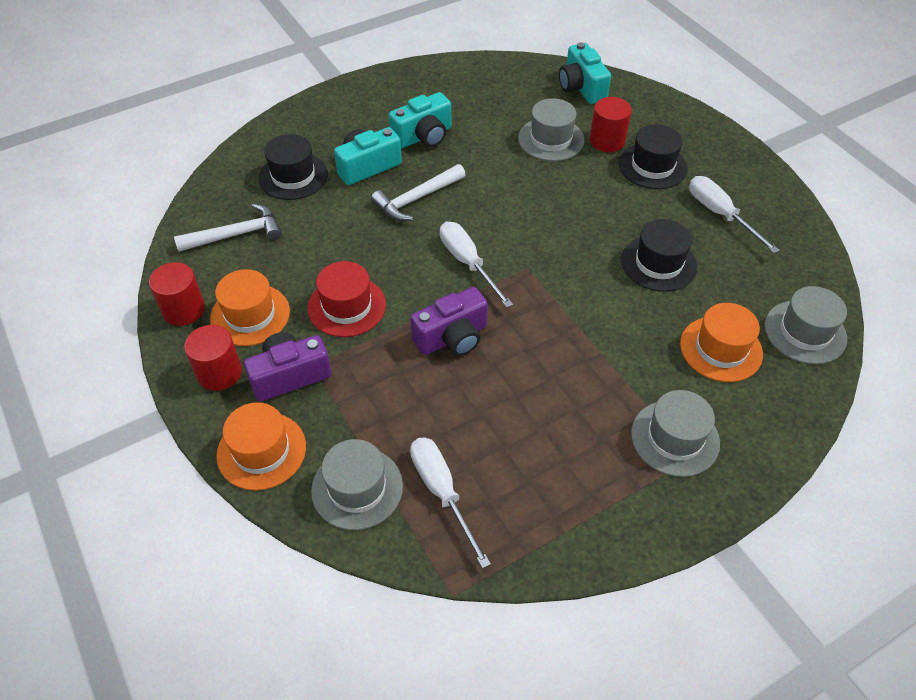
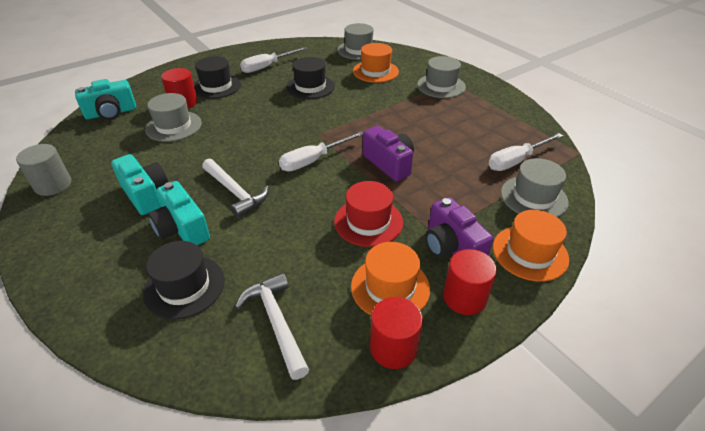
camera: 95 degrees left, 10 degrees down
none -> grey cylinder [16,144,71,196]

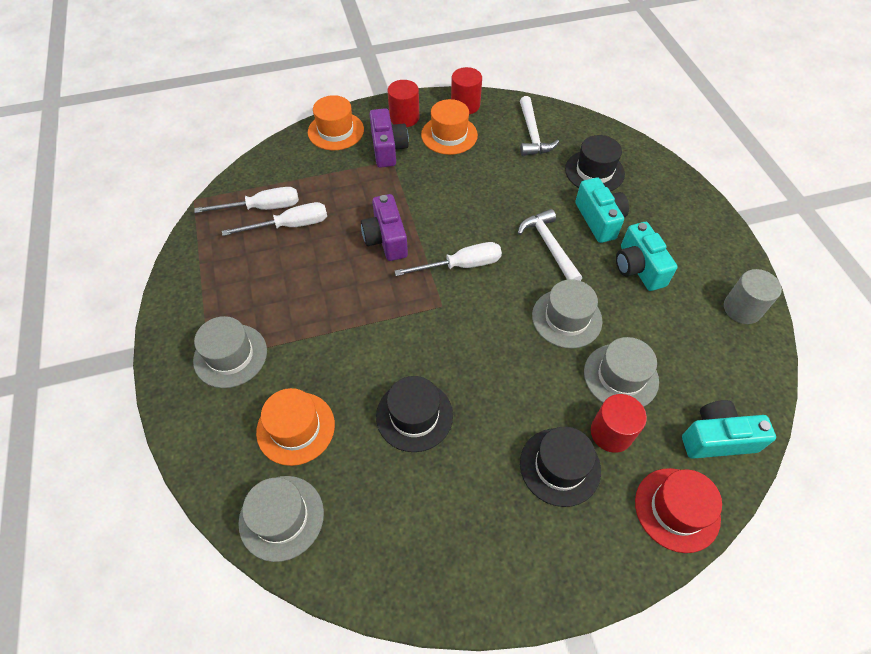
camera: 160 degrees left, 15 degrees up
white screwdriver [240,47,307,73] -> white screwdriver moved to [222,202,327,236]
red hat [334,181,403,247] -> red hat moved to [635,468,722,553]
grey hat [501,158,569,217] -> grey hat moved to [532,279,603,348]

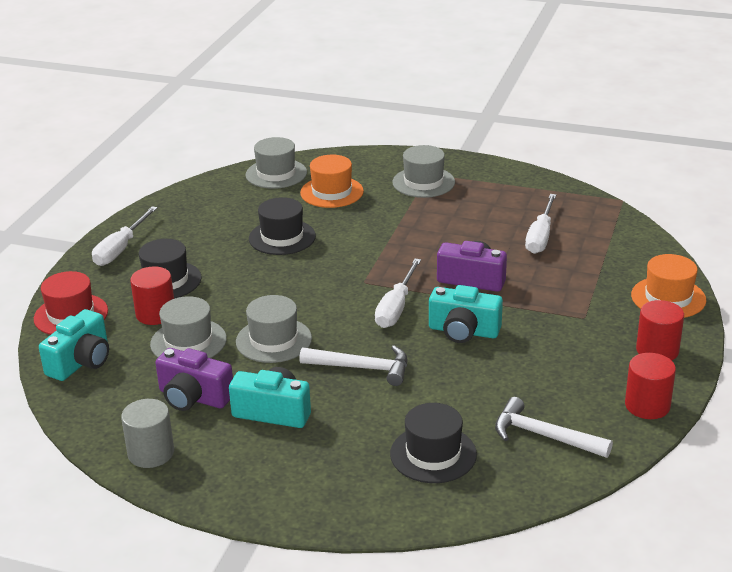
camera: 125 degrees right, 25 degrees down
white screwdriver [194,187,299,213] -> white screwdriver moved to [92,206,158,266]
purple camera [369,108,409,168] -> purple camera moved to [155,348,233,411]
orange hat [421,99,478,155] -> none
turquoise camera [575,178,629,243] -> turquoise camera moved to [429,285,503,343]

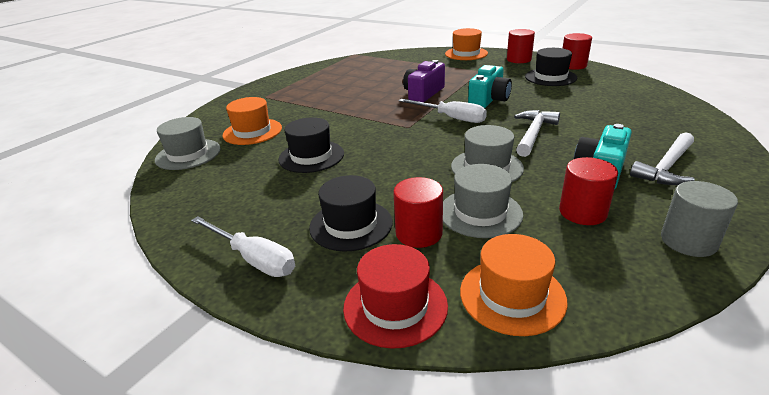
camera: 75 degrees left, 0 degrees up
turquoise camera [39,309,109,381] -> orange hat [460,234,567,336]
purple camera [155,348,233,411] -> red cylinder [559,157,618,225]
black hat [390,403,477,483] -> black hat moved to [525,48,578,86]
grey hat [392,145,455,198] -> none
white hammer [495,397,613,458] -> white hammer moved to [630,132,695,185]
white screwdriver [525,194,556,254] -> none

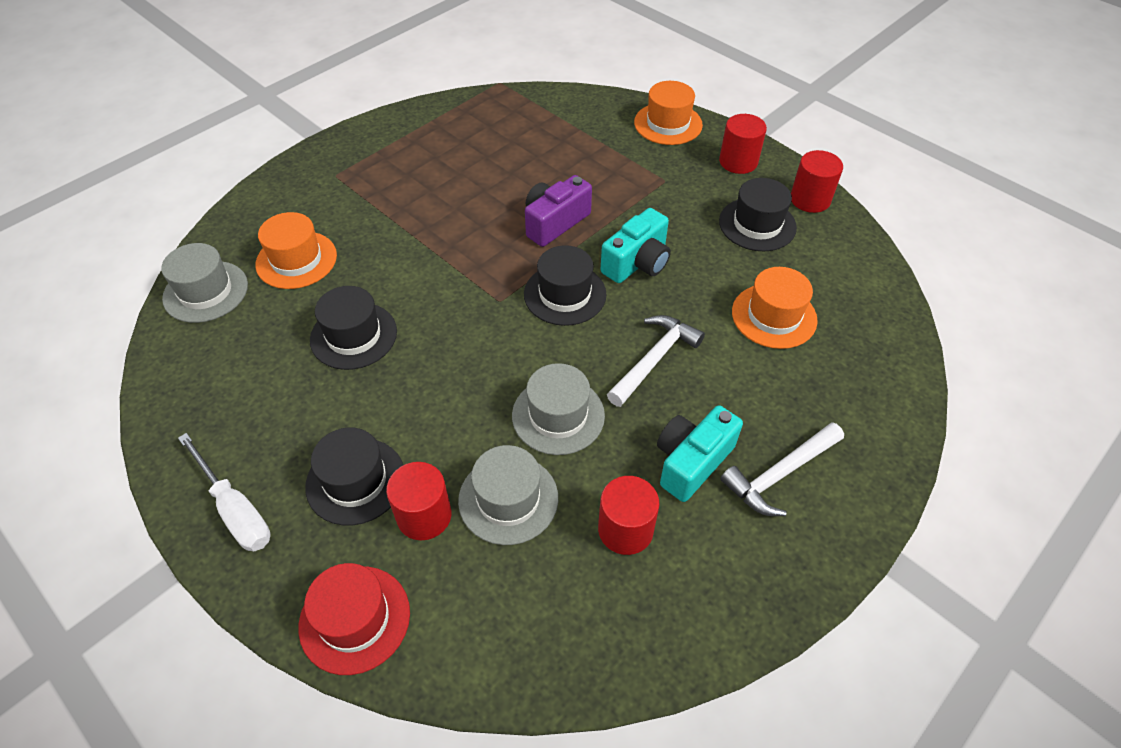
camera: 10 degrees right, 20 degrees up
white screwdriver [399,99,487,123] -> black hat [524,245,607,326]
orange hat [460,234,567,336] -> orange hat moved to [732,267,818,349]
grey cylinder [661,181,738,257] -> none

